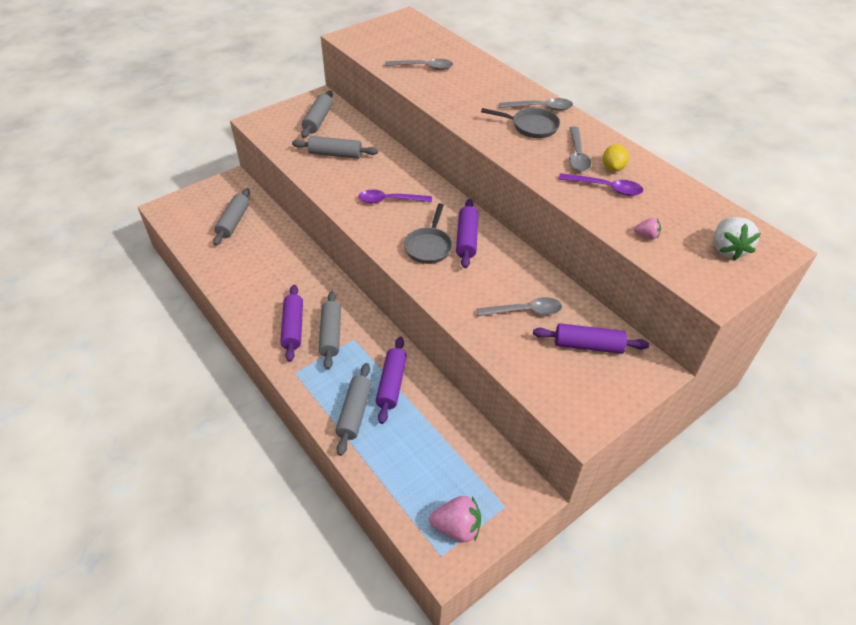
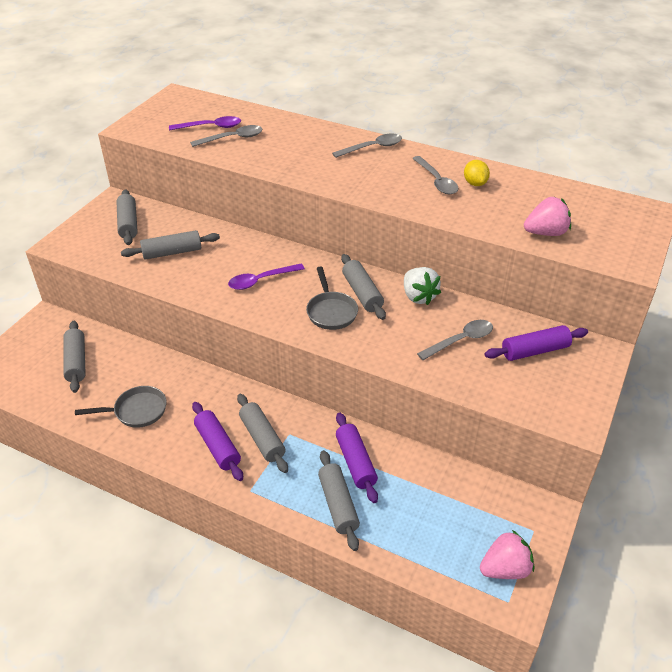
camera: 25 degrees left, 5 degrees down
purple rolling pin [456,199,478,268] -> grey rolling pin [341,254,386,320]
grey pan [481,108,560,138] -> grey pan moved to [75,386,167,428]
purple spoon [558,173,643,196] -> purple spoon moved to [169,116,241,131]
pink strawberry [634,218,661,239] -> pink strawberry [524,197,571,236], size x1.89
white strawberry [714,217,761,261] -> white strawberry moved to [404,267,441,305]

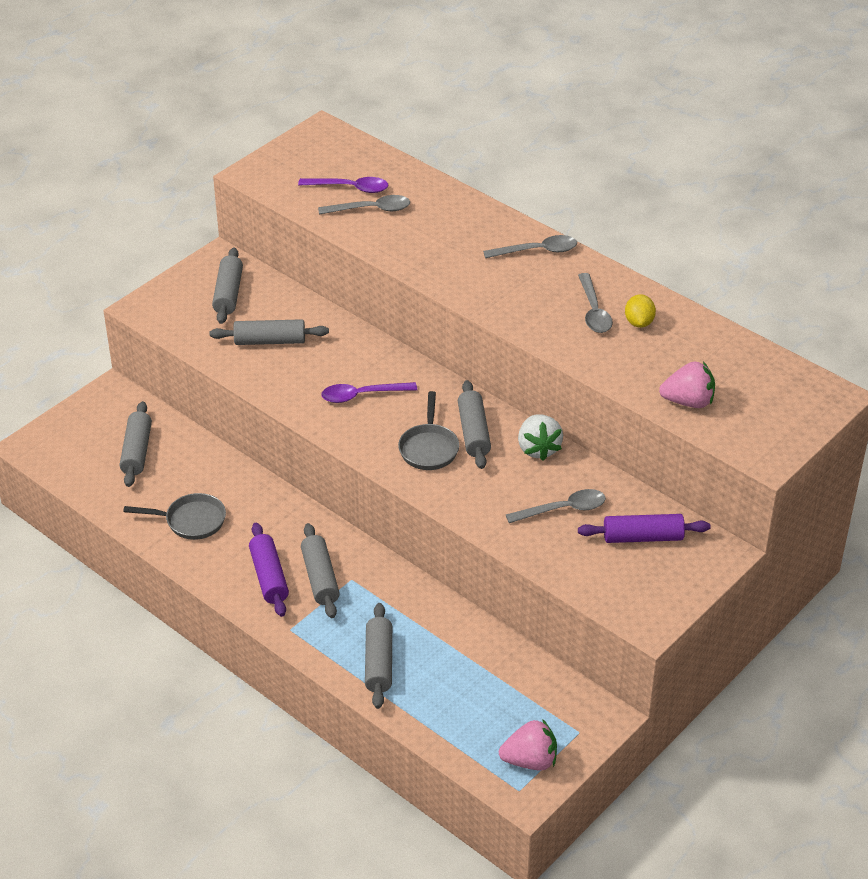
camera: 15 degrees right, 0 degrees up
purple rolling pin [336,412,378,503] -> none

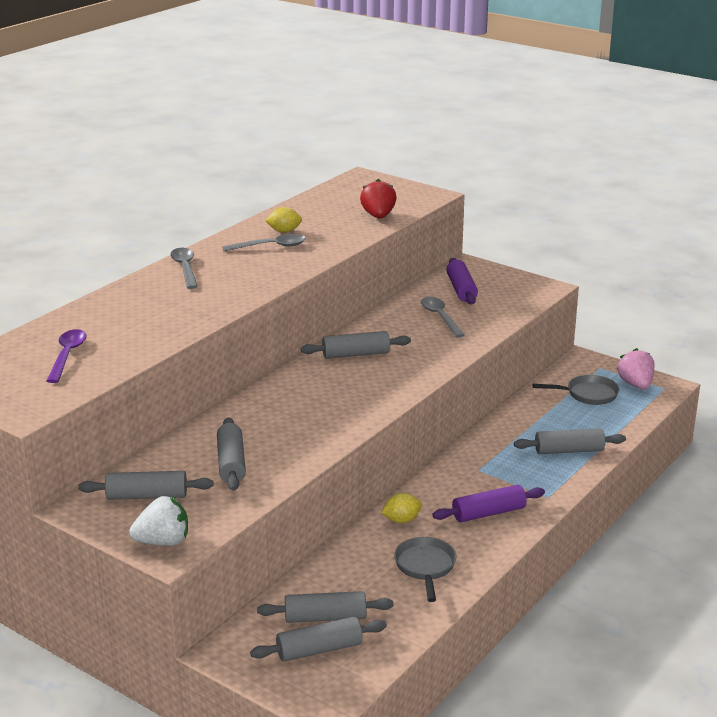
camera: 95 degrees left, 15 degrees down
grey rolling pin [301,523,340,618] -> grey rolling pin moved to [250,617,387,662]
grey spoon [318,195,410,215] -> none
purple spoon [321,382,417,403] -> none
grey pan [398,391,459,470] -> grey pan moved to [532,375,619,405]
white strawberry [518,414,563,461] -> white strawberry moved to [129,496,188,546]
pink strawberry [659,361,715,408] -> red strawberry [360,179,396,219]
none -> yellow lemon [381,493,422,523]

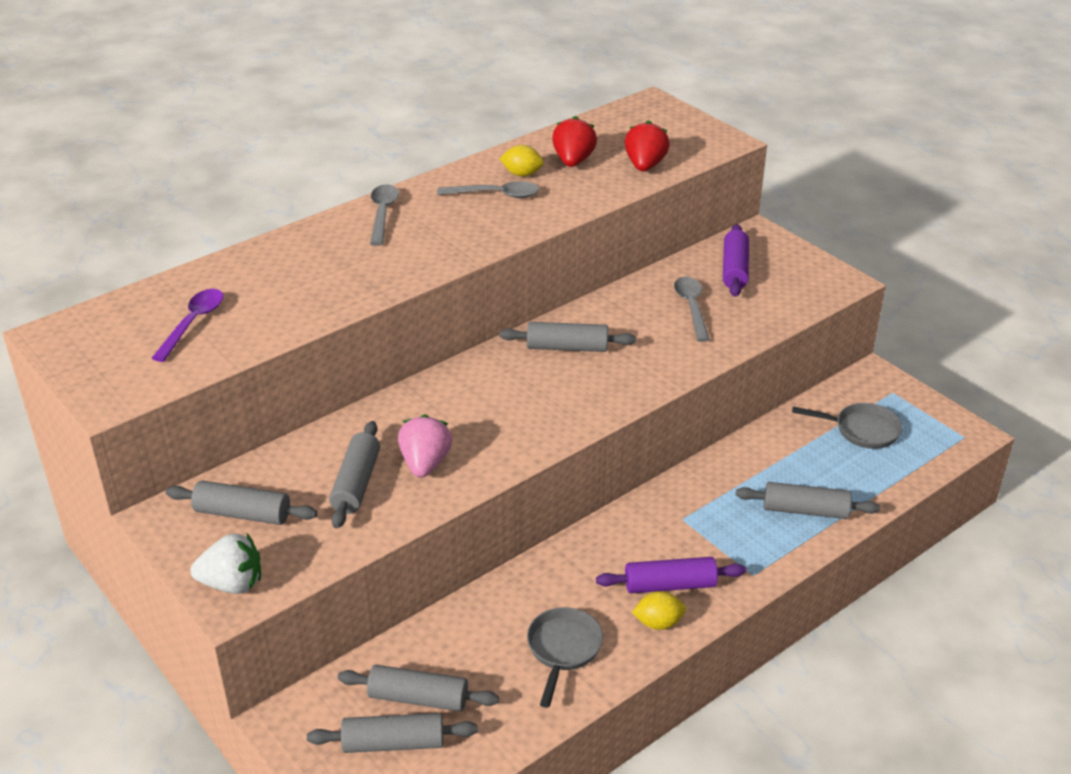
camera: 15 degrees right, 10 degrees up
yellow lemon [381,493,422,523] -> yellow lemon moved to [631,591,686,630]
pink strawberry [617,348,655,390] -> pink strawberry moved to [398,414,452,478]
none -> red strawberry [552,116,597,167]

